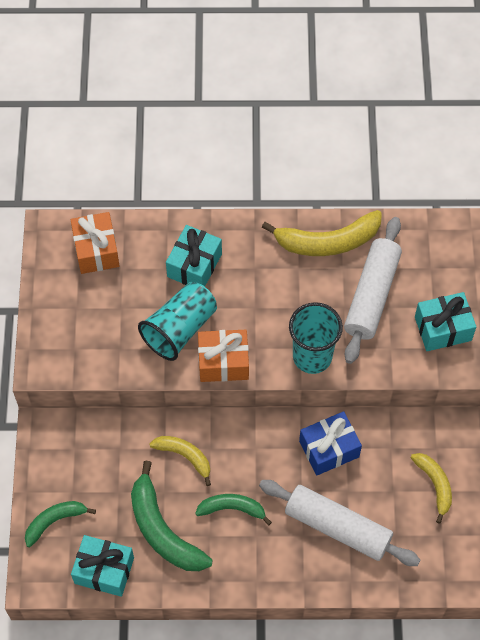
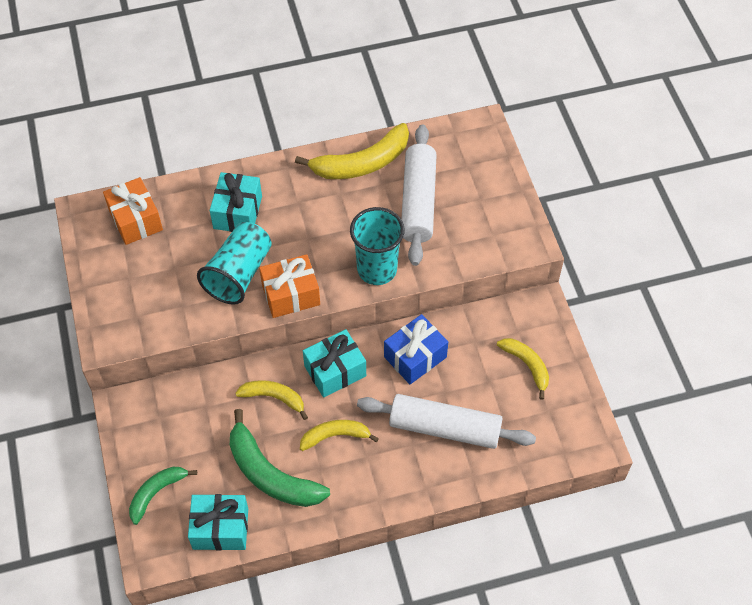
camera: 15 degrees left, 5 degrees down
green banana [195,494,272,525] -> yellow banana [300,420,379,451]
turquoise gift [415,292,476,351] -> turquoise gift moved to [303,329,366,398]

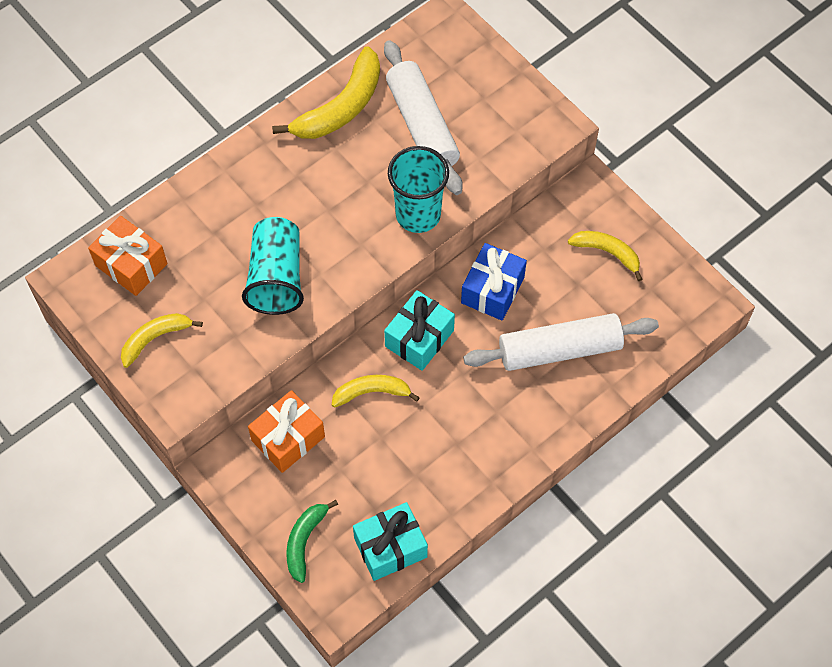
camera: 25 degrees left, 5 degrees up
turquoise gift [210,172,262,232] -> none
green banana [230,409,330,507] -> none
orange gift [259,254,320,318] -> orange gift moved to [248,390,325,473]
yellow banana [300,420,379,451] -> yellow banana moved to [121,313,203,368]

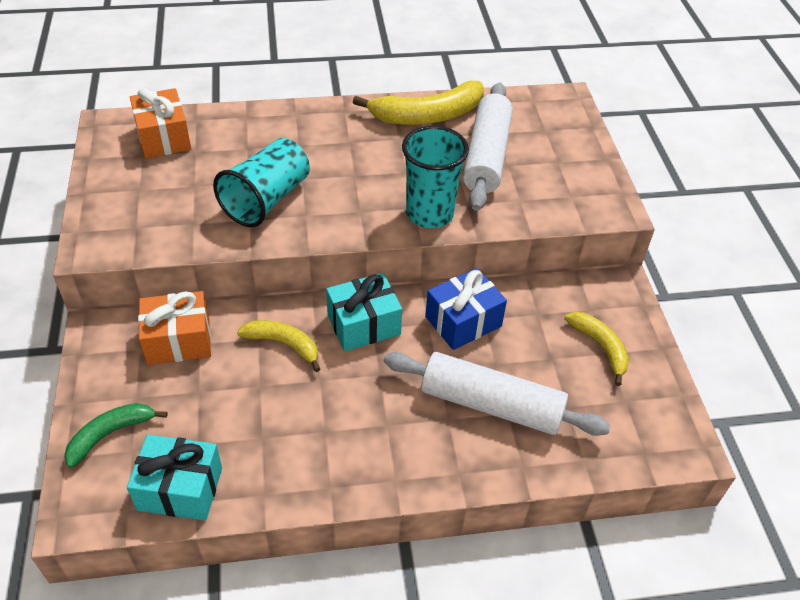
camera: 30 degrees right, 15 degrees down
yellow banana [121,313,203,368] -> none

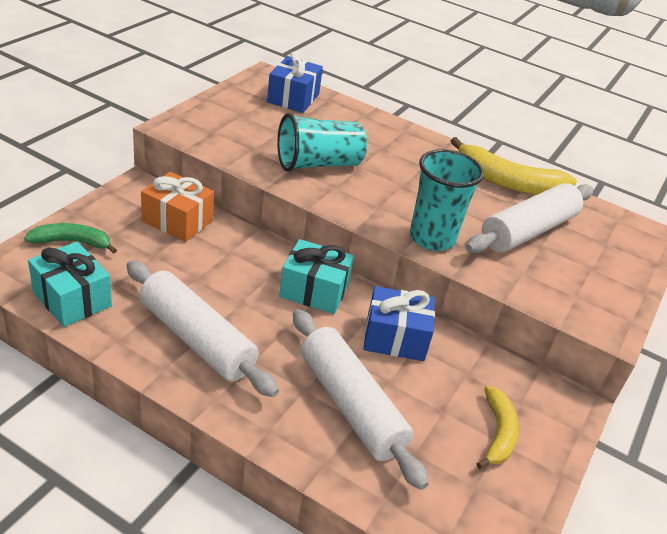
camera: 35 degrees right, 10 degrees down
orange gift [130,88,191,159] -> blue gift [267,51,323,113]
yellow banana [237,320,320,372] -> none
none -> white rolling pin [126,260,279,397]

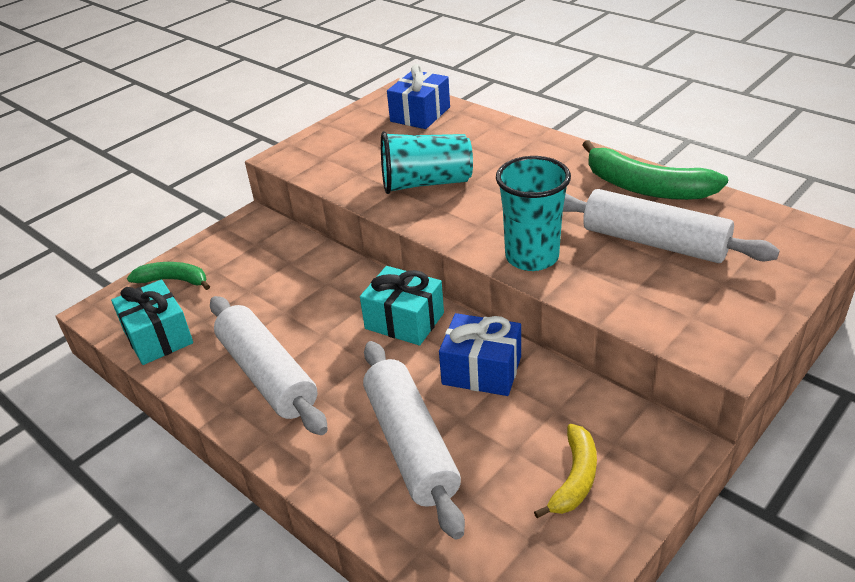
camera: 20 degrees right, 0 degrees up
orange gift [141,172,214,242] -> none
yellow banana [451,137,577,195] -> green banana [582,140,728,200]
white rolling pin [465,183,593,253] -> white rolling pin turned 60 degrees clockwise [563,189,780,263]

